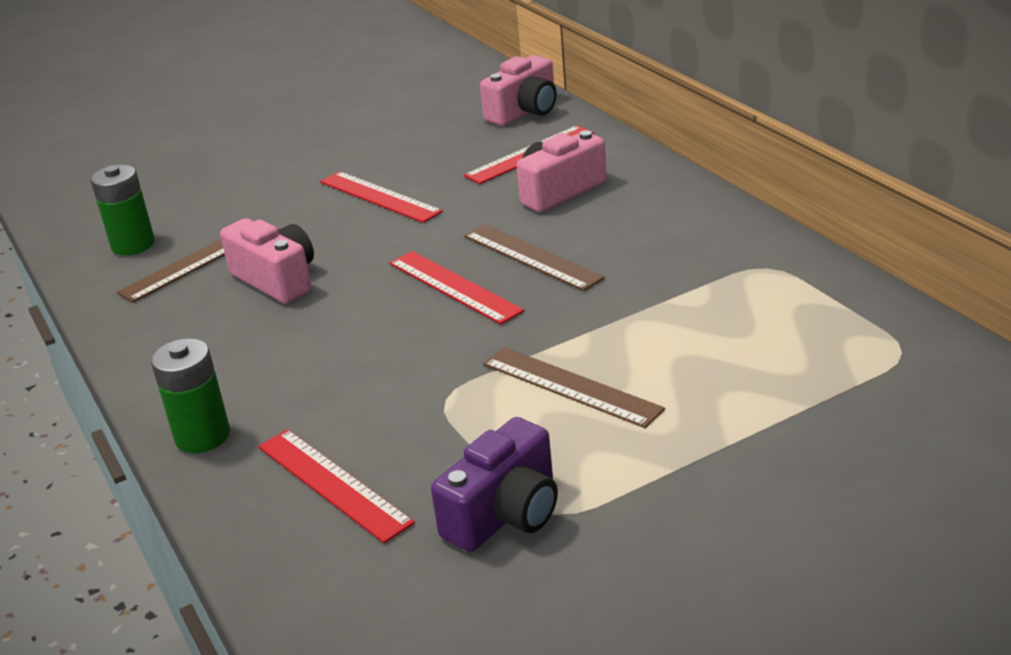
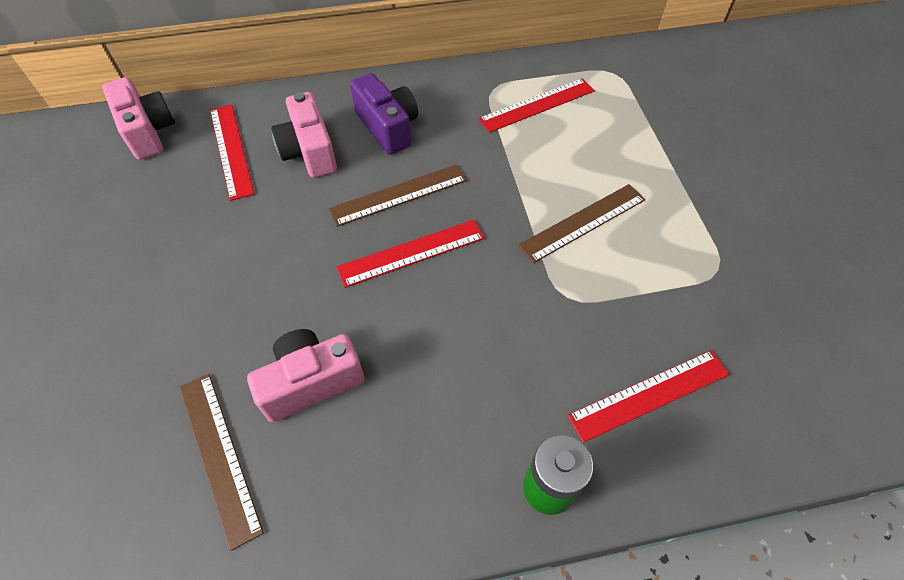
camera: 75 degrees left, 25 degrees up
green battery [91,165,155,255] -> none
red ruler [320,171,443,223] -> red ruler moved to [478,78,595,133]
purple camera [431,417,558,552] -> purple camera moved to [350,73,418,155]

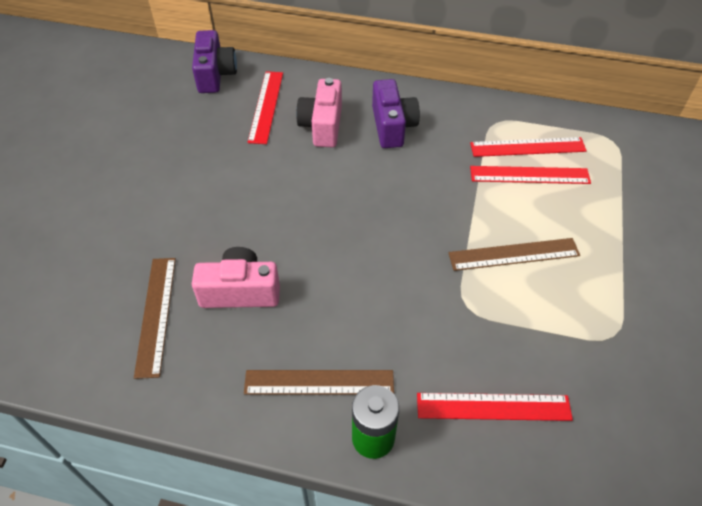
camera: 25 degrees right, 5 degrees down
pink camera [102,77,175,160] -> purple camera [192,30,237,93]
brown ruler [329,164,467,227] -> brown ruler moved to [244,370,394,395]
red ruler [337,220,485,288] -> red ruler moved to [470,166,591,184]

